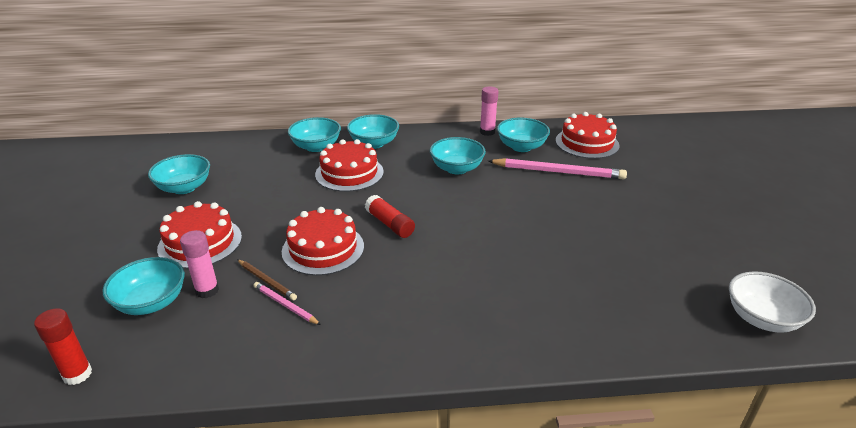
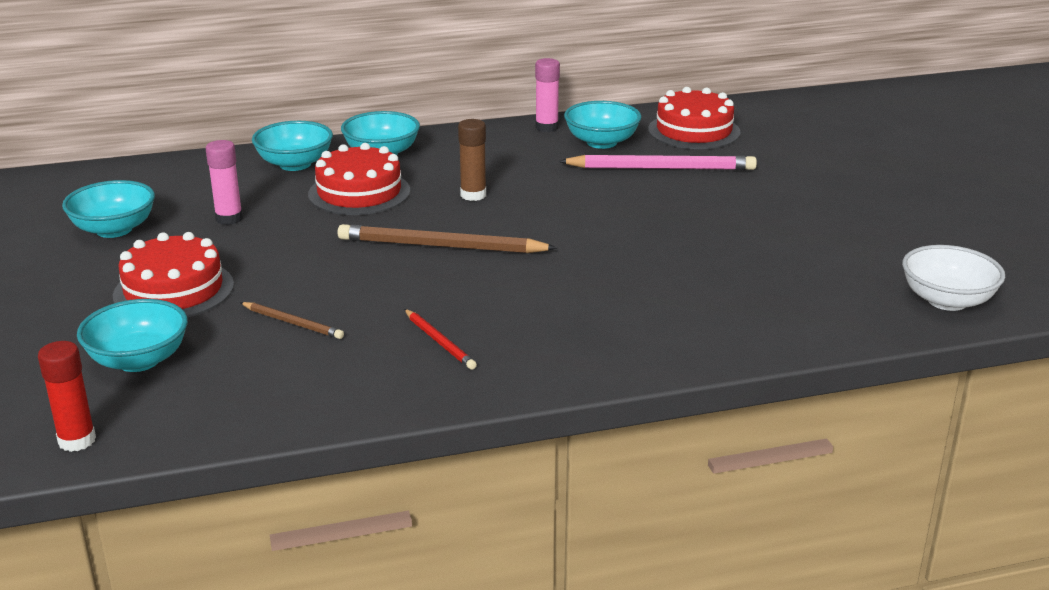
camera: 10 degrees left, 5 degrees down
pink glue stick [180,230,219,298] -> pink glue stick moved to [206,140,243,225]
pink pencil [254,282,321,325] -> none
red cake [282,207,364,276] -> none
red glue stick [365,195,415,238] -> brown pencil [338,224,557,253]
turquoise bowl [430,137,486,175] -> none
none -> red pencil [404,309,477,370]
none -> brown glue stick [458,119,486,201]

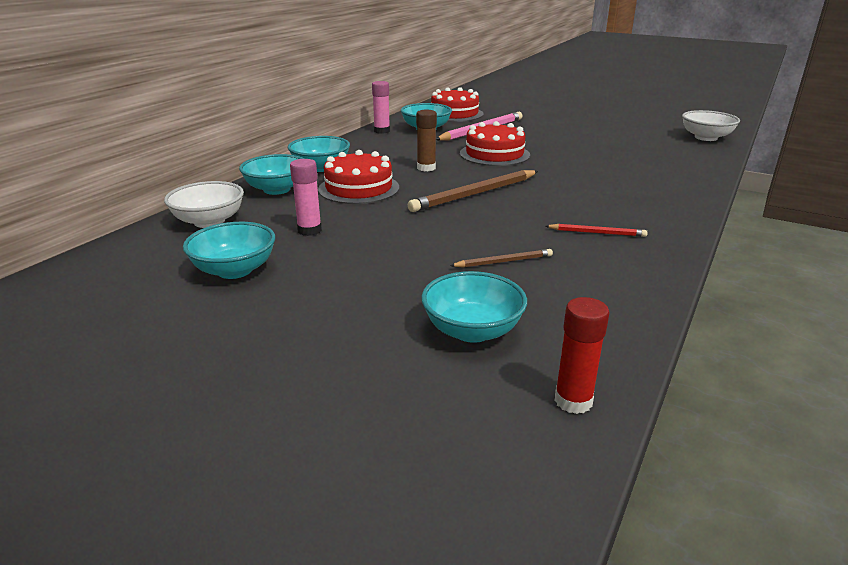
camera: 45 degrees left, 0 degrees up
red cake [113,232,234,317] -> red cake moved to [460,121,530,166]
none -> white bowl [164,181,244,228]

